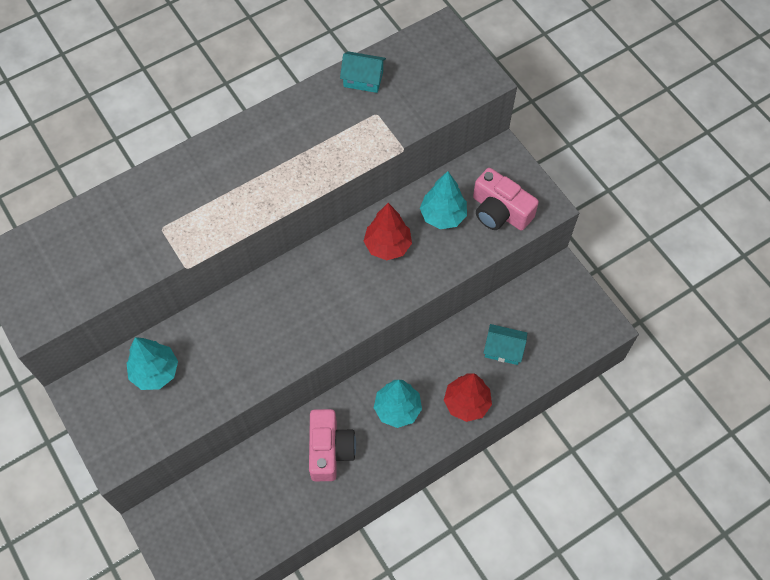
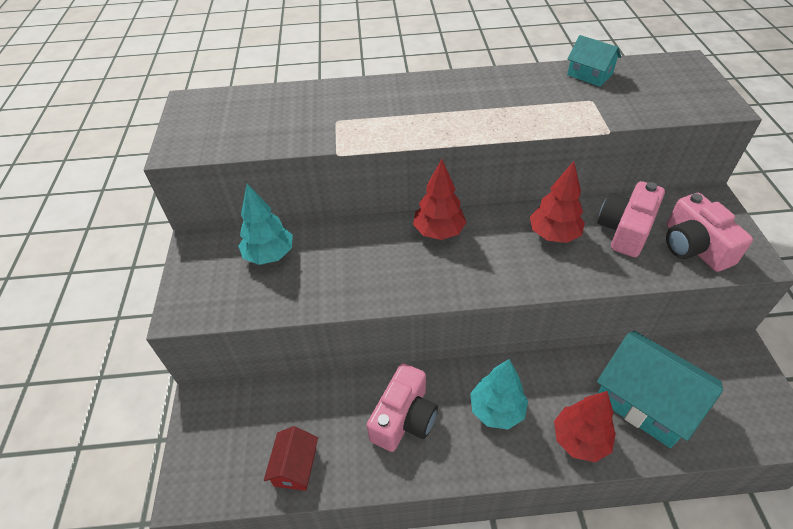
camera: 30 degrees right, 15 degrees down
turquoise tree [420,171,467,229] -> pink camera [598,181,665,257]
turquoise house [483,324,527,365] -> turquoise house [597,331,723,448], size x1.93
none -> red house [264,426,318,491]
none -> red tree [413,159,467,240]

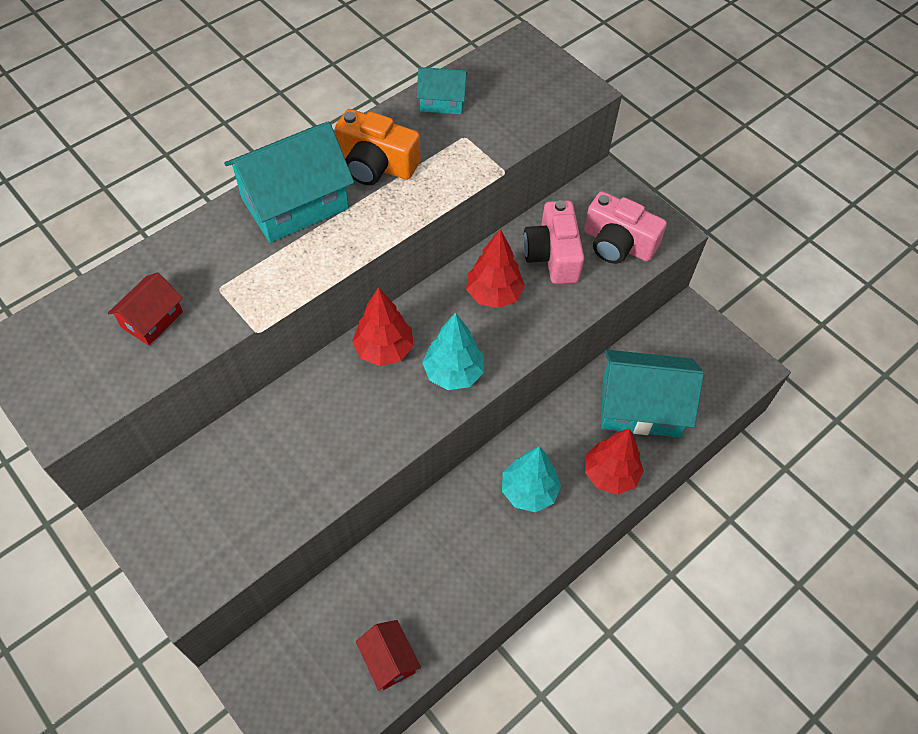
camera: 40 degrees left, 10 degrees up
turquoise tree [238,184,293,265] -> turquoise tree moved to [422,312,484,390]
pink camera [367,363,438,452] -> none
none -> red house [108,272,183,346]
none -> turquoise house [224,121,354,243]
none -> orange camera [335,109,421,185]

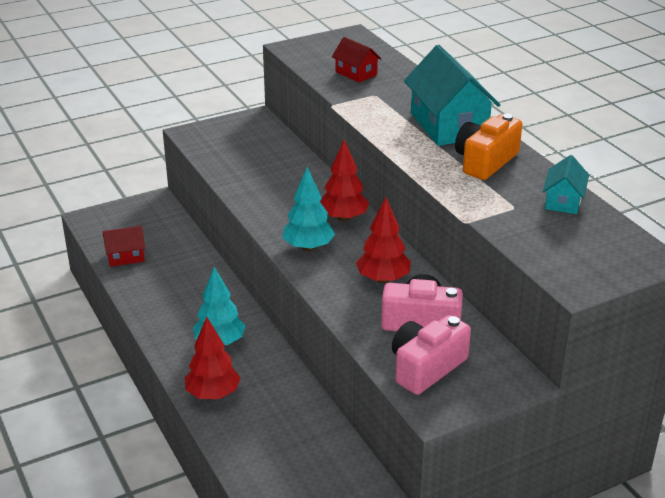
camera: 105 degrees right, 25 degrees down
turquoise house [601,349,704,437] -> none

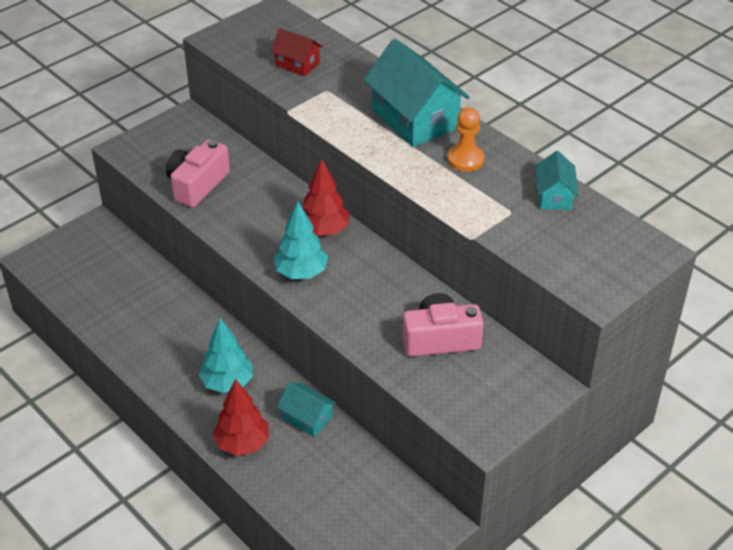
camera: 15 degrees left, 10 degrees up
red house [103,226,146,267] -> none
red tree [356,197,411,284] -> none
pink camera [392,315,471,395] -> pink camera moved to [166,139,230,208]
orange camera [455,114,523,180] -> orange pawn [447,107,485,172]
none -> turquoise house [277,382,336,437]

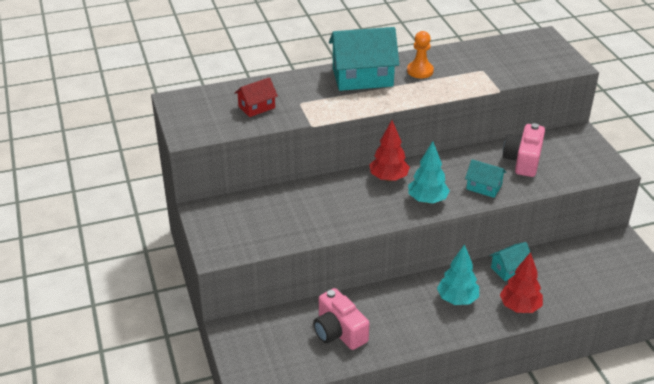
camera: 65 degrees left, 5 degrees down
pink camera [166,139,230,208] -> pink camera moved to [313,288,369,350]
turquoise house [535,151,579,210] -> turquoise house moved to [465,159,506,198]

